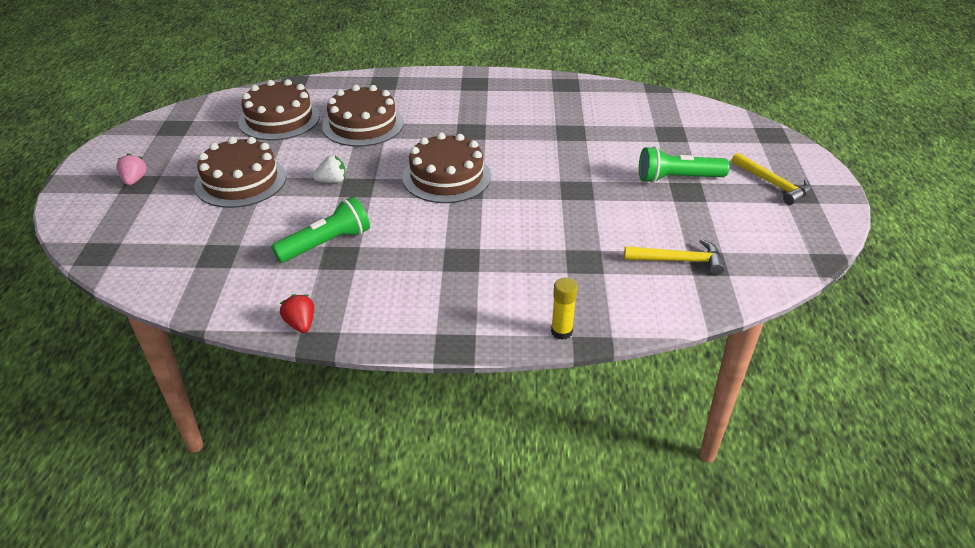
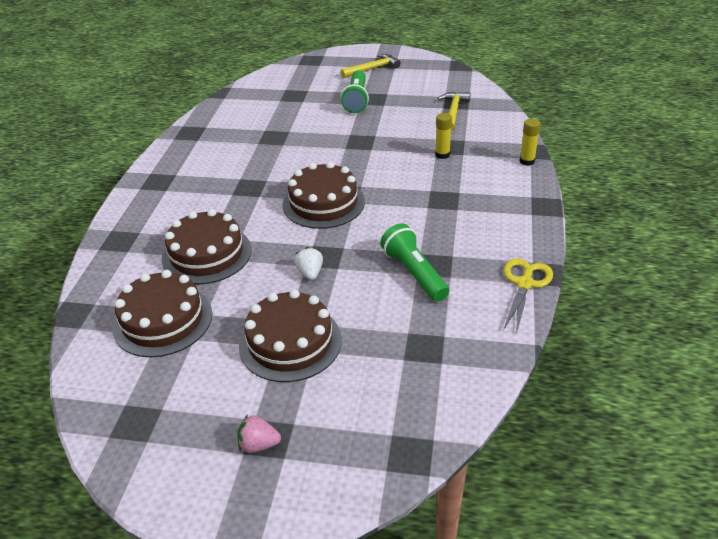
camera: 80 degrees left, 0 degrees up
red strawberry [280,294,314,333] -> yellow scissors [503,259,553,331]
none -> yellow glue stick [435,113,452,159]

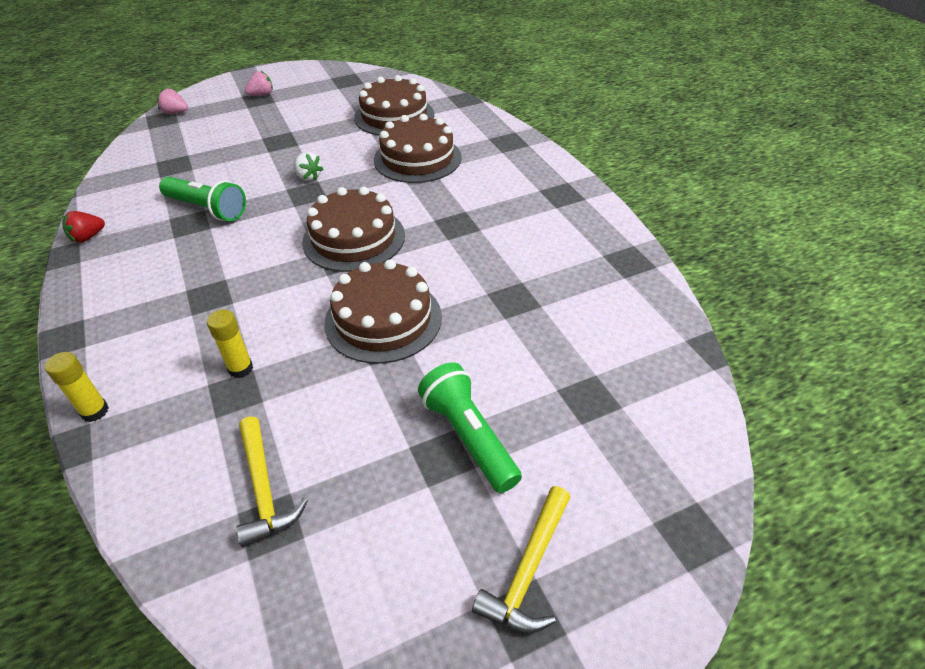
camera: 145 degrees right, 5 degrees up
brown cake [239,290,342,382] -> brown cake moved to [324,259,442,364]
yellow scissors [503,259,553,331] -> red strawberry [62,211,105,243]
none -> pink strawberry [157,89,188,114]

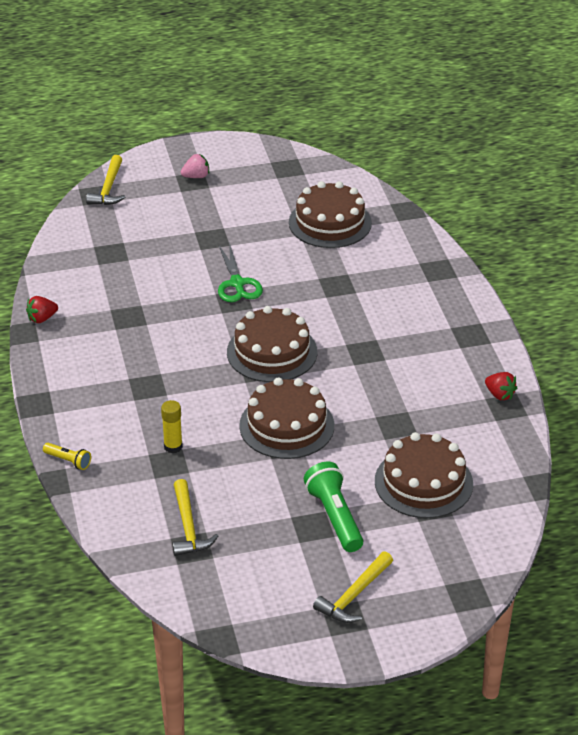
camera: 10 degrees right, 5 degrees down
yellow glue stick [45,352,109,422] -> yellow flashlight [43,443,91,470]
pink strawberry [157,89,188,114] -> yellow hammer [86,155,125,205]
green flashlight [159,177,246,221] -> none
white strawberry [293,152,323,181] -> green scissors [218,242,263,302]
brown cake [374,114,462,183] -> brown cake moved to [375,432,473,518]
none -> red strawberry [485,372,517,400]

